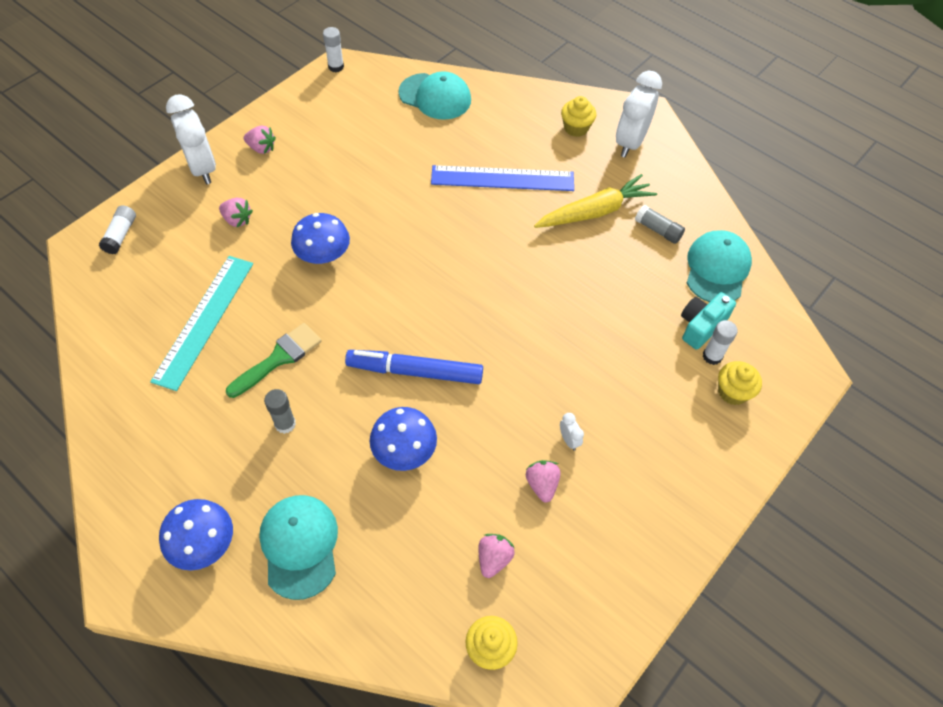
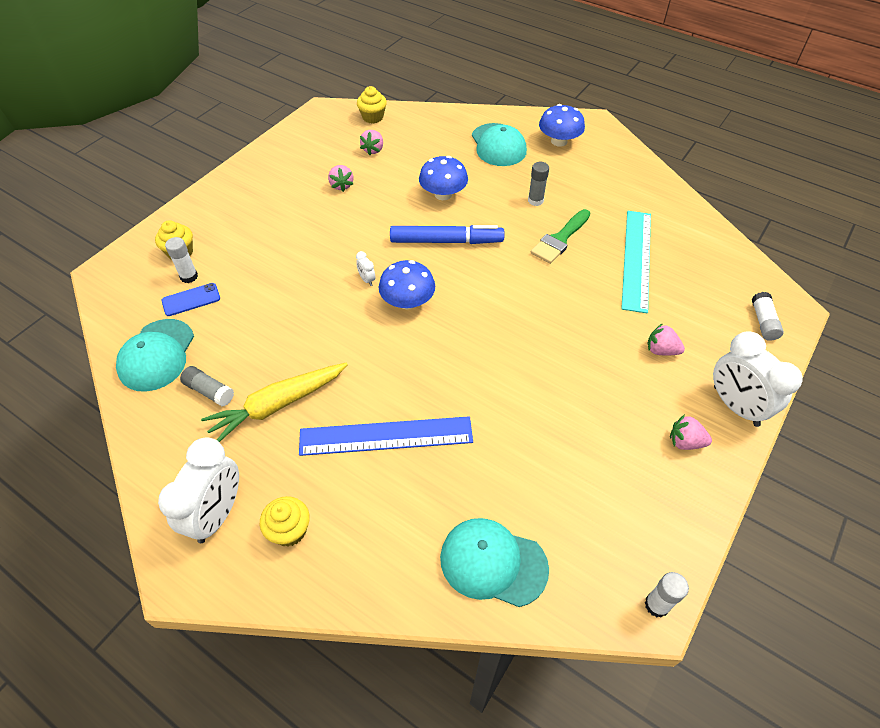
camera: 175 degrees right, 5 degrees down
blue mushroom [291,213,350,264] -> blue mushroom moved to [379,260,435,310]
white clock [560,413,584,451] -> white clock moved to [356,251,375,286]
turquoise camera [681,292,736,350] -> blue phone [162,283,220,316]

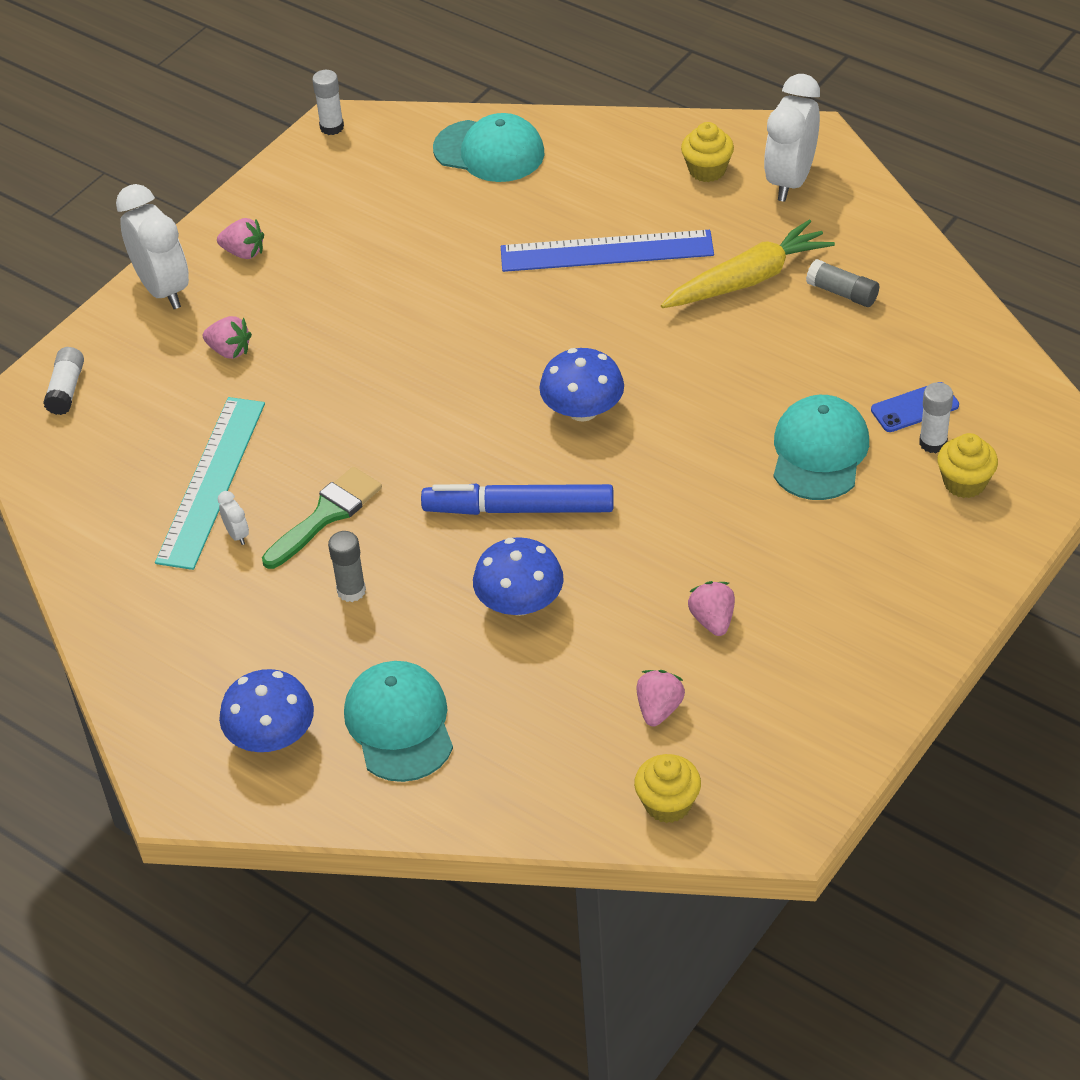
camera: 175 degrees left, 5 degrees down
turquoise cap [116,319,194,392] -> turquoise cap moved to [774,395,869,500]
white clock [356,251,375,286] -> white clock moved to [218,491,249,545]

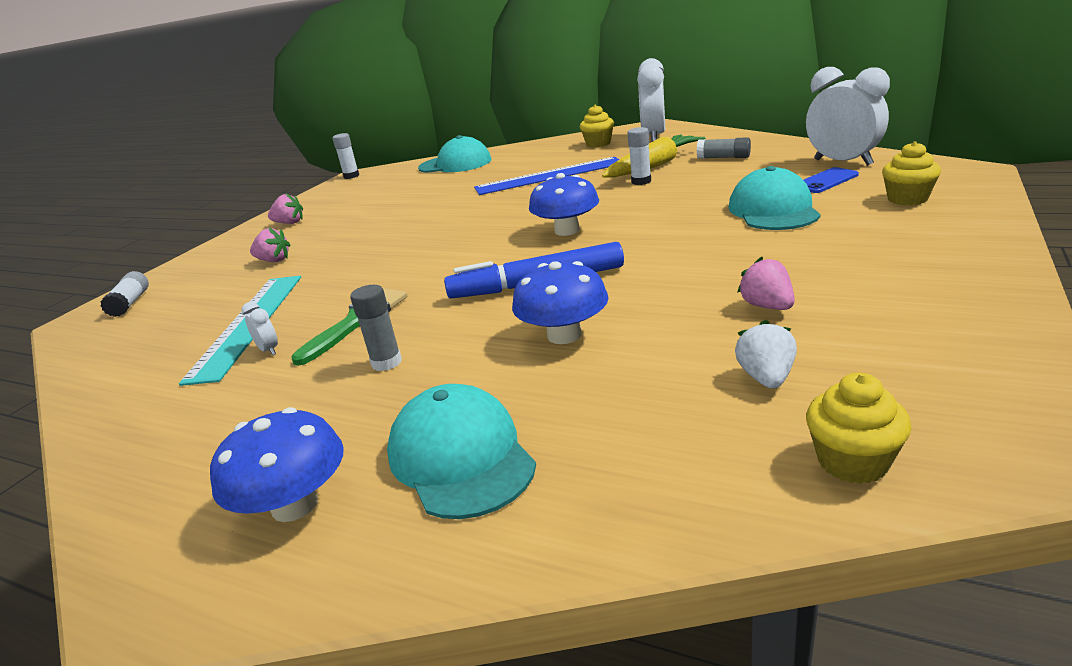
camera: 10 degrees left, 20 degrees down
white clock [116,184,189,309] -> white clock moved to [806,67,890,166]
pink strawberry [637,670,685,726] -> white strawberry [735,320,797,389]
white glue stick [919,382,953,453] -> white glue stick moved to [628,127,651,185]

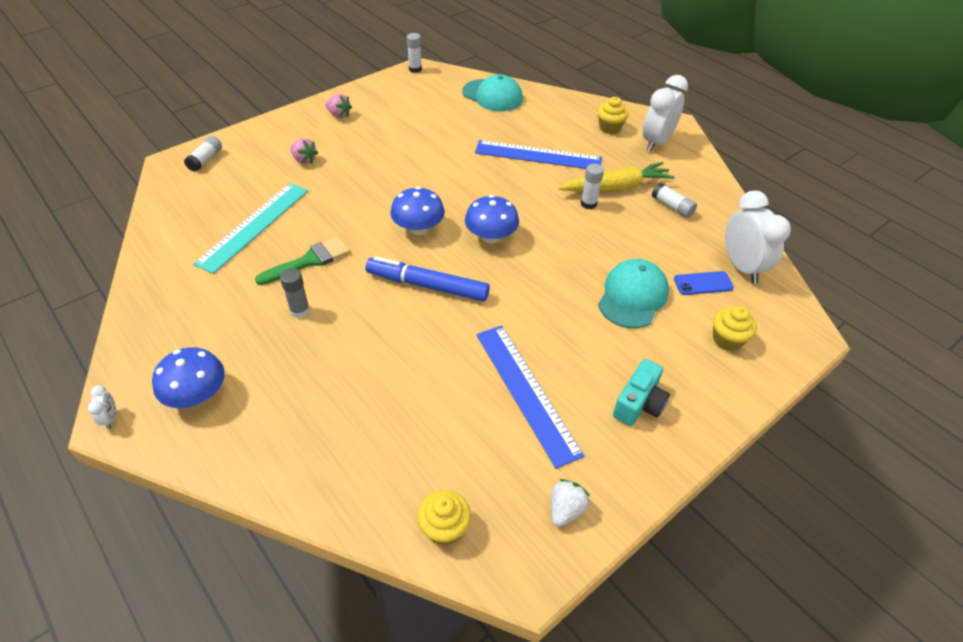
camera: 20 degrees right, 20 degrees up
white clock [241,302,278,355] -> white clock moved to [88,385,116,429]
turquoise cap [387,384,536,519] -> none
blue mushroom [512,261,608,344] -> blue mushroom moved to [390,187,445,235]
grey glue stick [697,137,751,159] -> white glue stick [652,183,697,218]
white strawberry [735,320,797,389] -> white strawberry moved to [551,479,590,527]
pink strawberry [737,257,795,310] -> blue ruler [476,325,584,469]
none -> turquoise camera [613,359,670,426]

